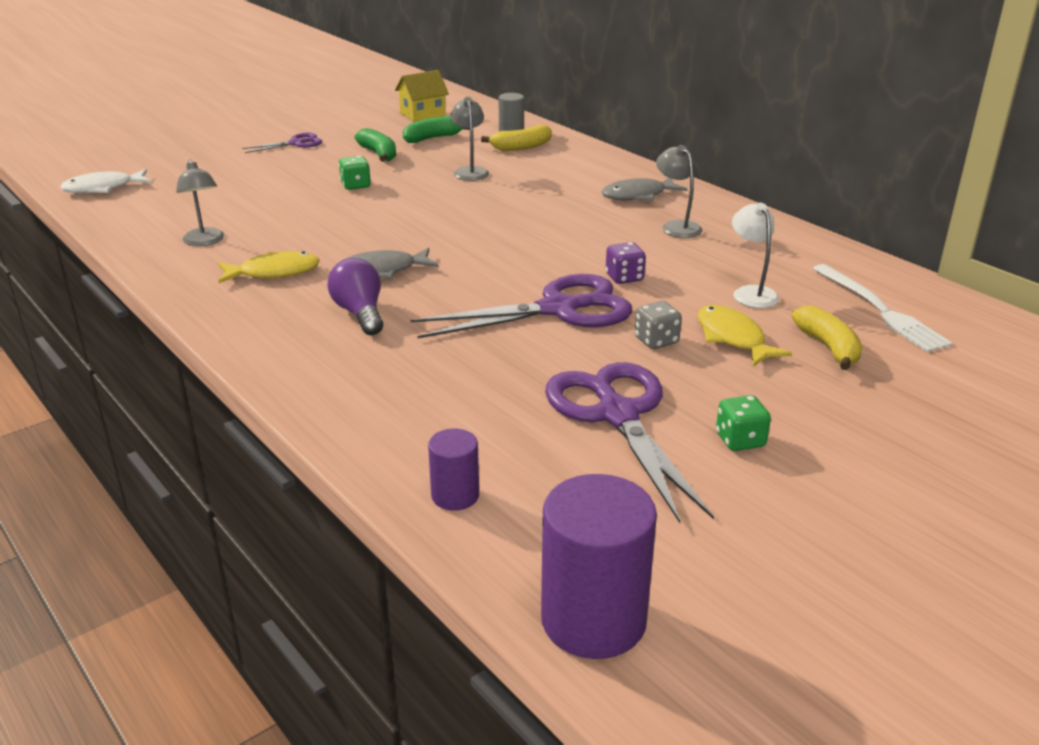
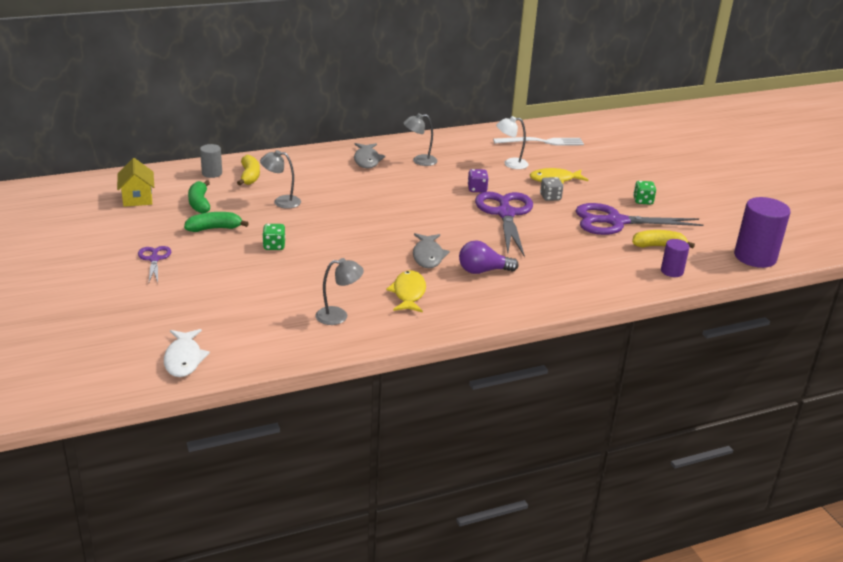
camera: 75 degrees left, 0 degrees up
yellow banana [792,305,862,370] -> yellow banana moved to [632,230,695,248]

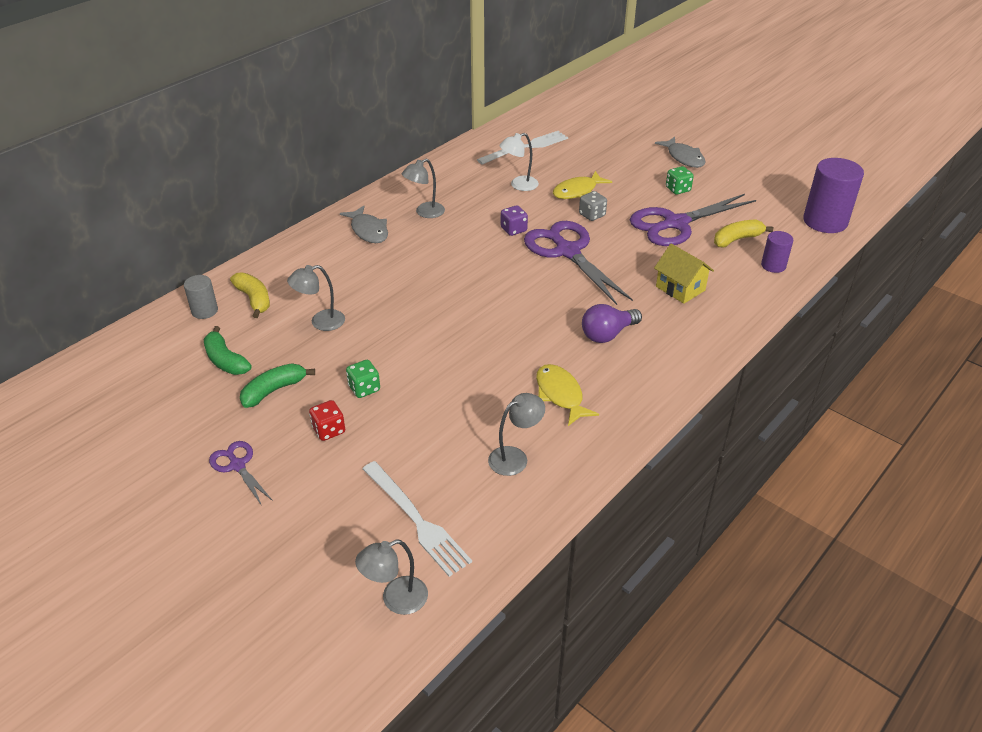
camera: 25 degrees left, 10 degrees up
yellow house [117,158,154,207] -> yellow house moved to [654,244,714,304]
white fish [164,329,210,377] -> grey lamp [355,540,428,615]
grey fish [413,233,450,268] -> grey fish moved to [655,137,706,168]
none -> red dice [309,400,345,441]
none -> white fork [363,461,472,577]

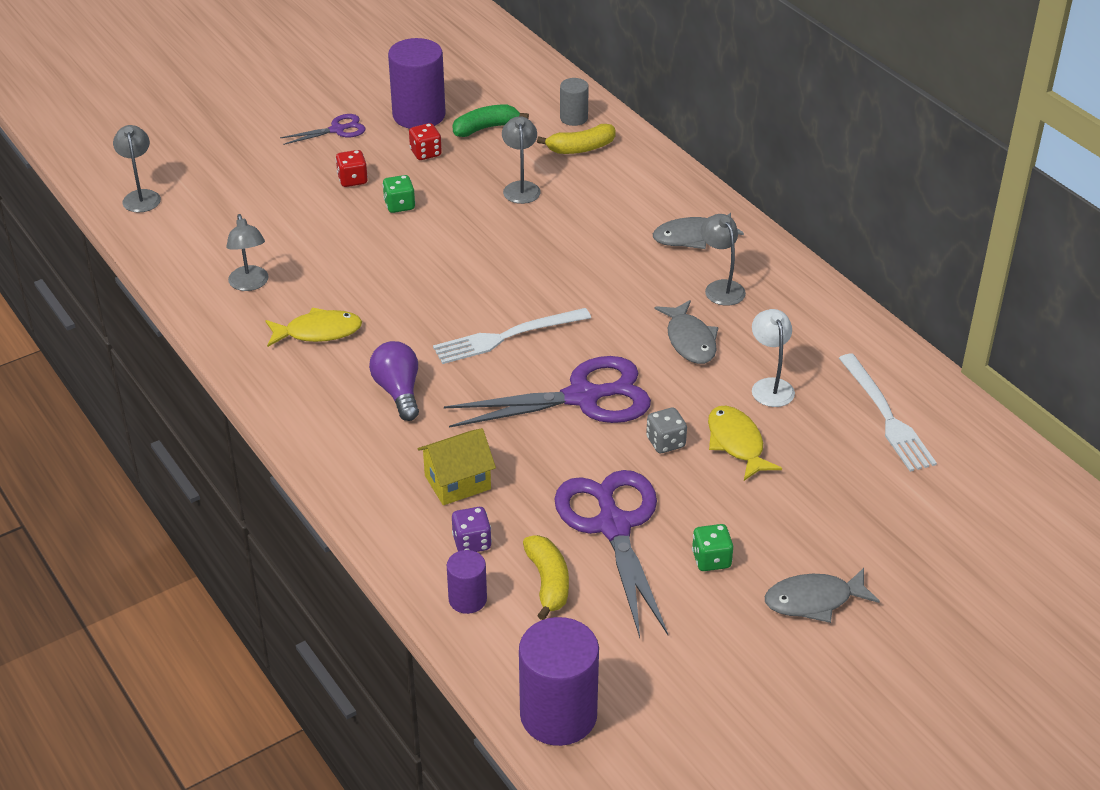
camera: 105 degrees right, 0 degrees up
green banana [240,363,315,408] -> red dice [409,123,442,160]
white fork [363,461,472,577] -> white fork moved to [433,308,591,364]
purple dice [501,205,528,236] -> purple dice moved to [452,507,492,552]
none -> purple cylinder [388,38,446,129]
none -> grey fish [655,300,718,364]

